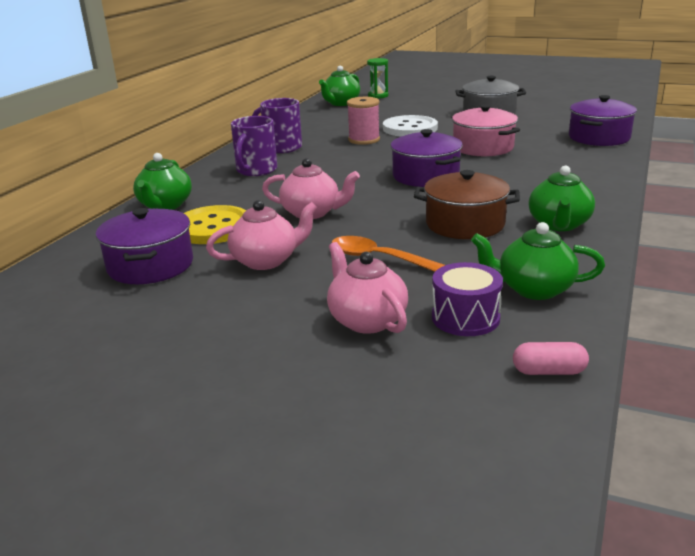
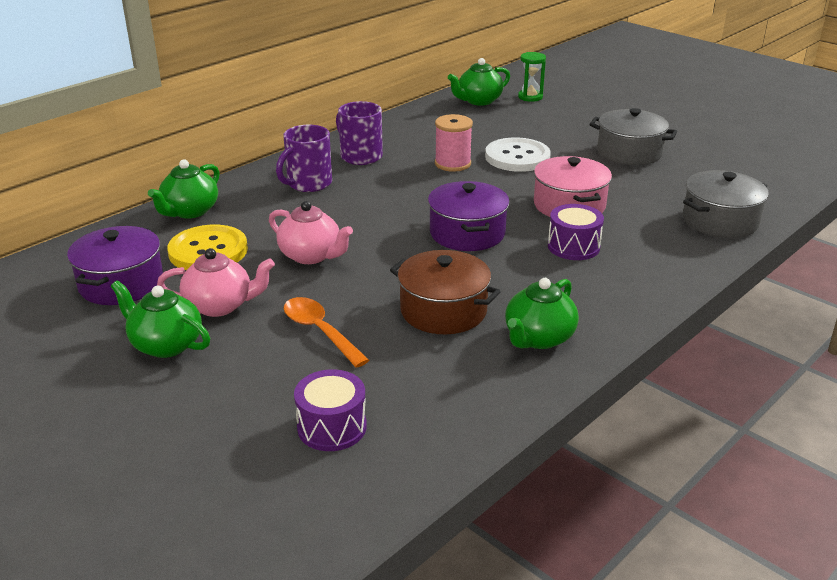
camera: 20 degrees right, 5 degrees up
pink teapot [327,242,408,334] -> none
green teapot [471,222,605,300] -> green teapot moved to [111,280,210,358]
pink capsule [513,342,589,375] -> none
purple pot [569,95,637,146] -> grey pot [683,170,769,238]
none -> purple drum [548,204,604,260]

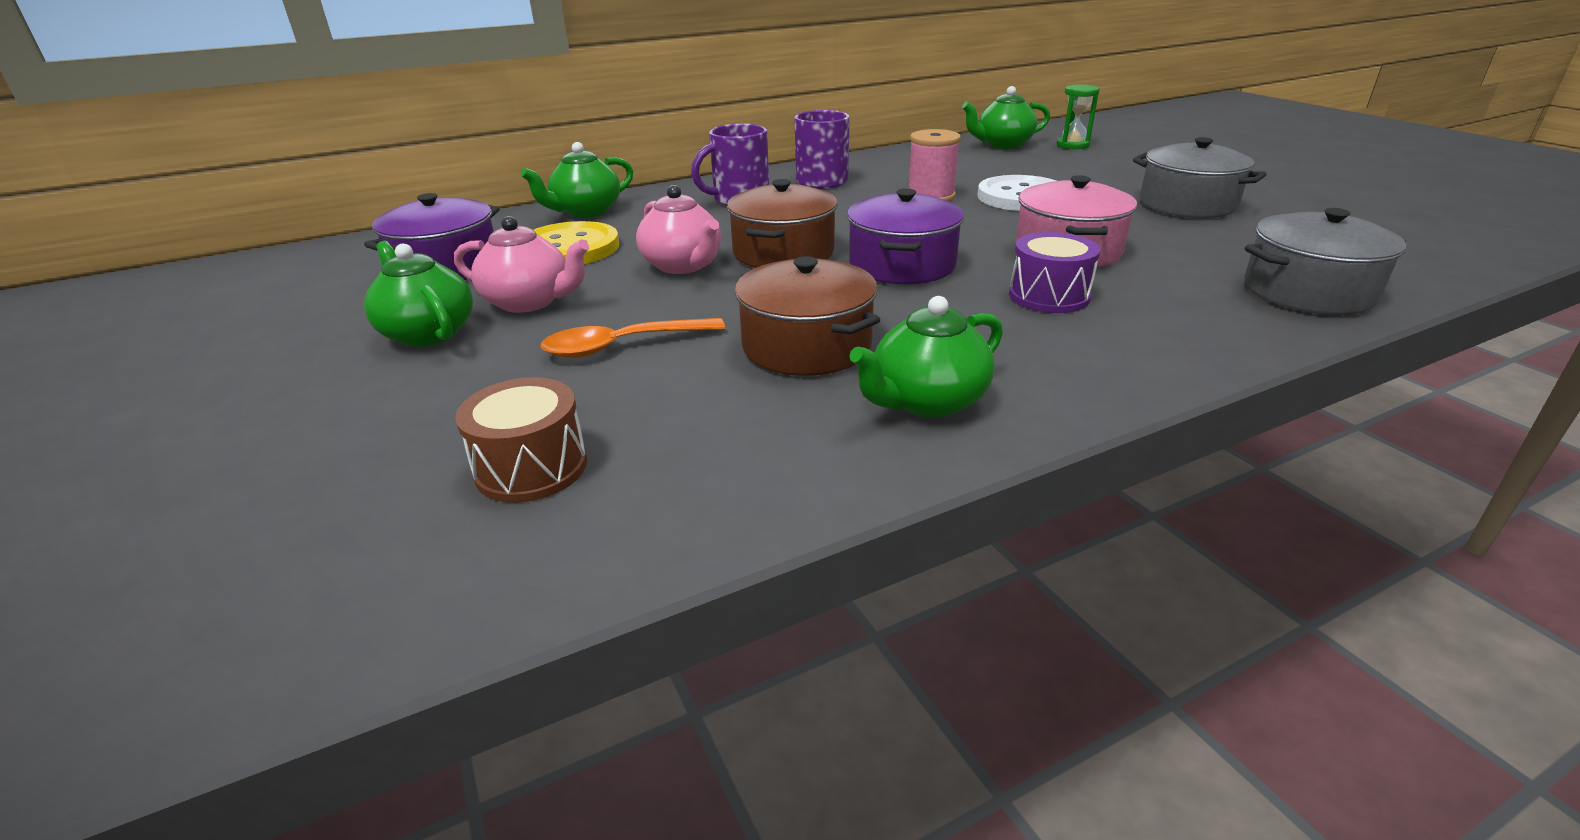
camera: 20 degrees right, 0 degrees up
orange spoon [284,297,369,368] -> orange spoon turned 90 degrees counterclockwise [540,318,725,358]
purple drum [294,369,367,451] -> brown drum [455,377,587,503]
none -> brown pot [727,179,838,268]

